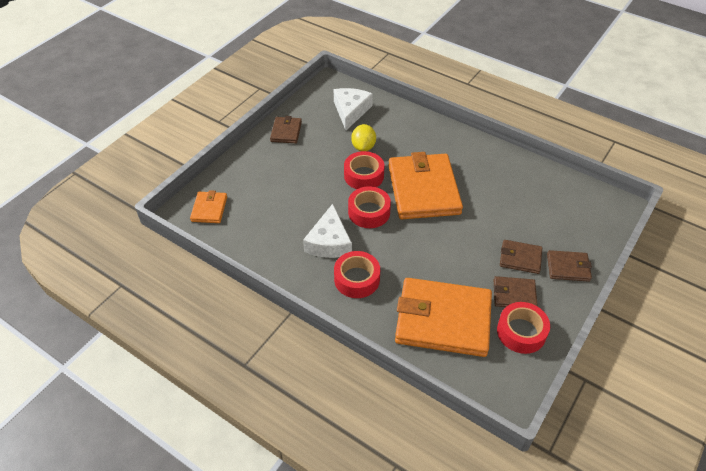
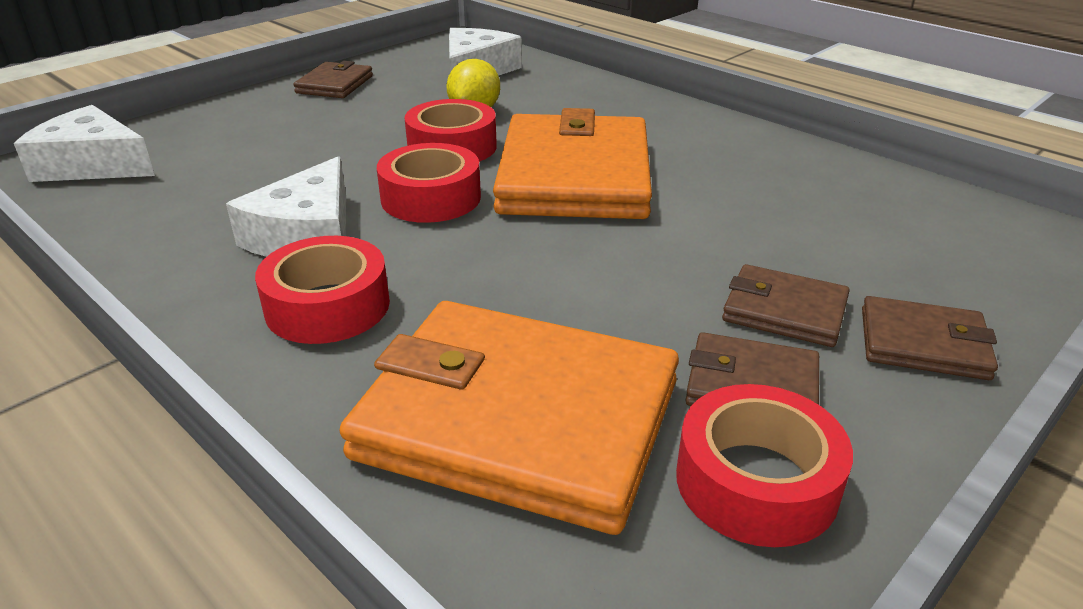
camera: 10 degrees right, 15 degrees down
orange wallet [190,190,227,223] -> white cheese [14,105,155,182]

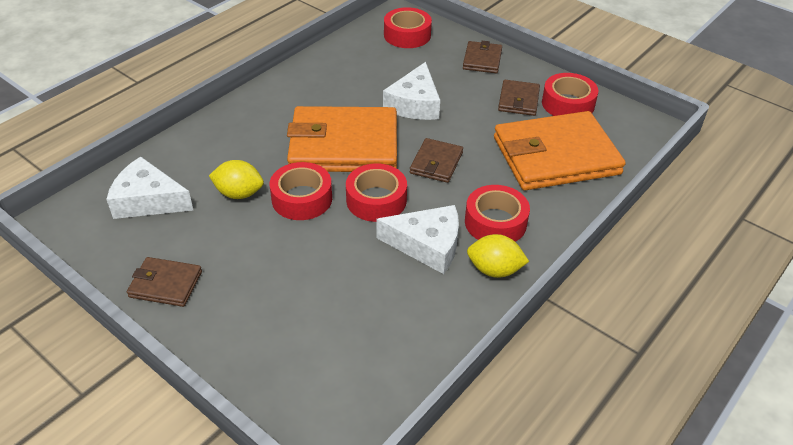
camera: 95 degrees left, 10 degrees up
white cheese [14,105,155,182] -> white cheese moved to [383,62,440,120]
orange wallet [339,301,679,535] -> orange wallet turned 60 degrees clockwise [494,111,626,190]
brown wallet [722,264,850,347] -> brown wallet moved to [410,138,463,183]
none -> red tape [384,7,432,48]
none -> yellow lemon [467,234,529,278]

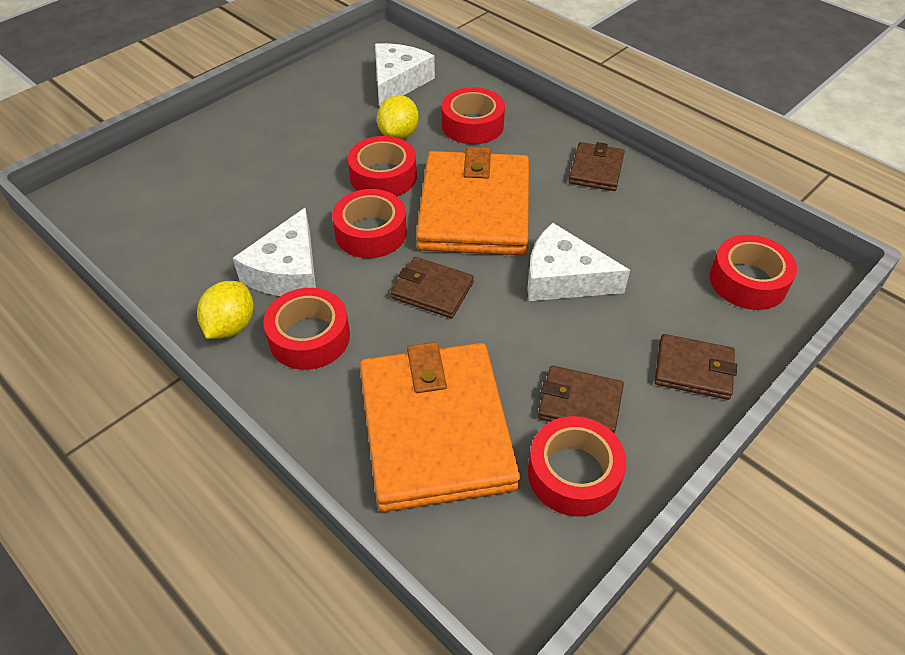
camera: 95 degrees right, 5 degrees up
brown wallet [127,257,202,307] -> brown wallet moved to [569,142,625,191]
none -> red tape [442,87,505,145]

